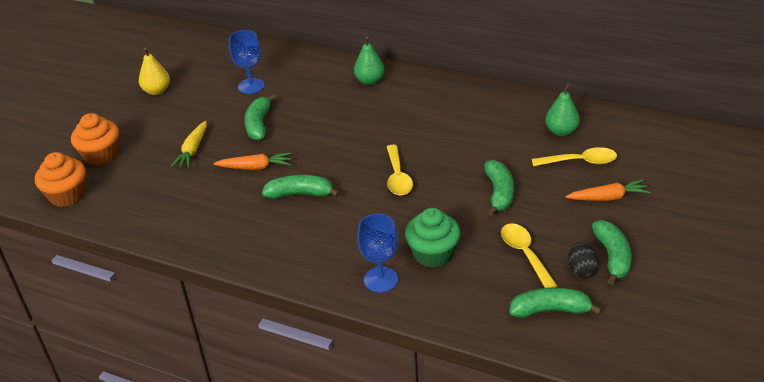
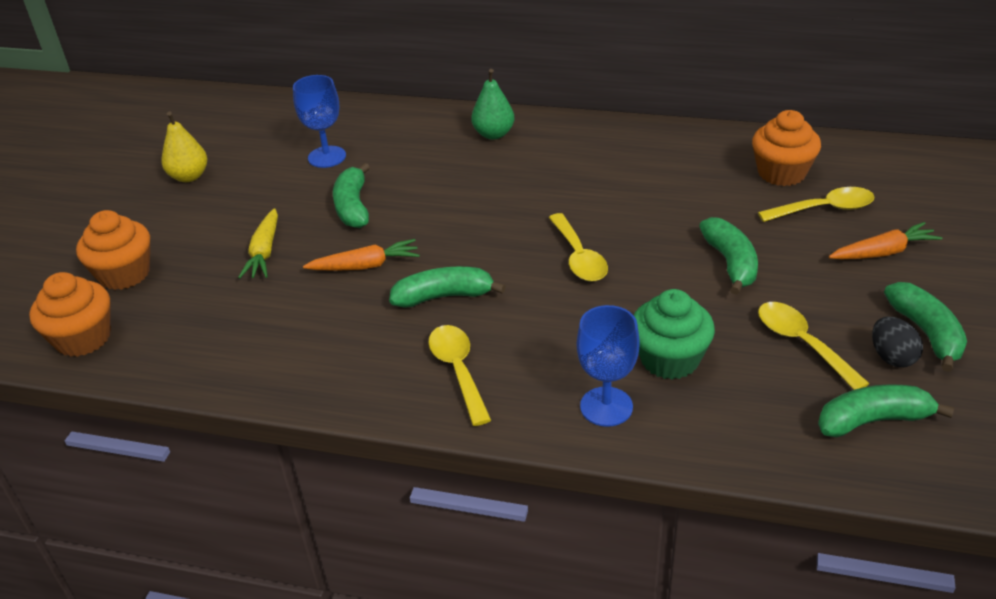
camera: 10 degrees left, 0 degrees up
green pear [545,83,580,136] -> orange cupcake [752,110,821,186]
none -> yellow spoon [428,325,491,426]

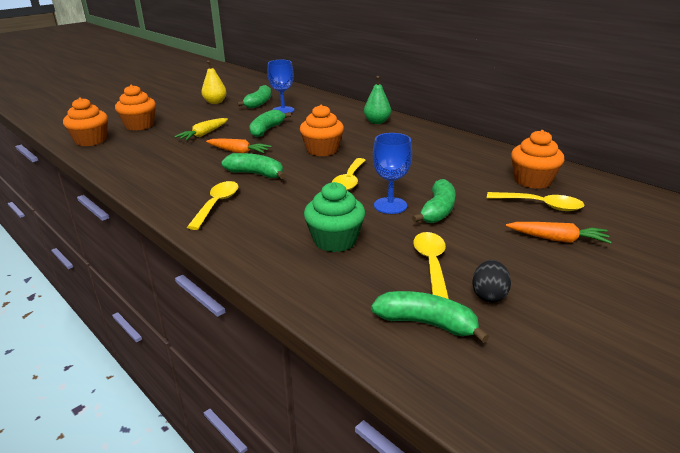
camera: 30 degrees right, 10 degrees down
blue goblet [577,305,640,427] -> blue goblet moved to [373,133,412,214]
green banana [884,282,967,372] -> green banana moved to [237,85,271,109]
none -> orange cupcake [300,105,344,156]

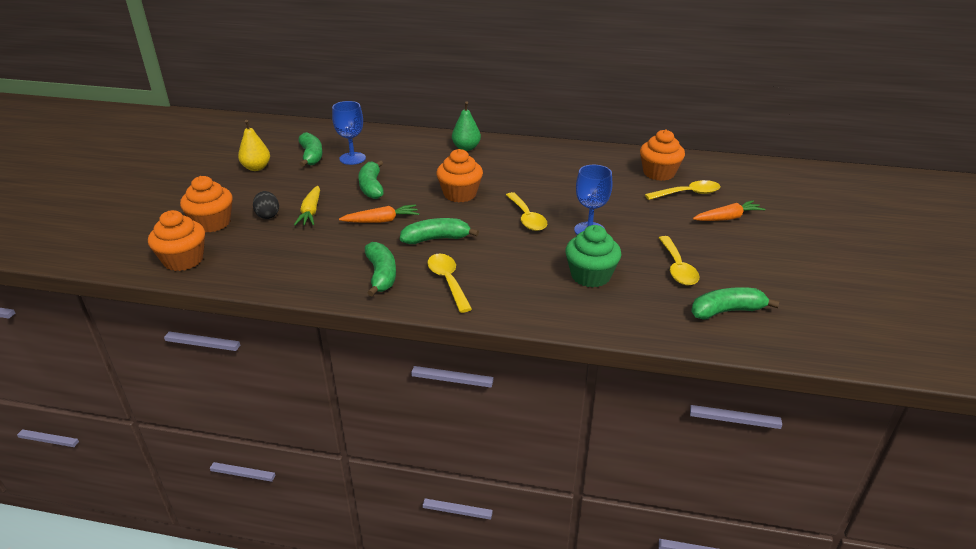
camera: 35 degrees left, 5 degrees up
green banana [412,179,455,223] -> green banana moved to [365,242,396,297]
yellow spoon [413,232,449,299] -> yellow spoon turned 150 degrees counterclockwise [659,236,700,286]
black egg [472,260,511,303] -> black egg moved to [253,191,279,219]

